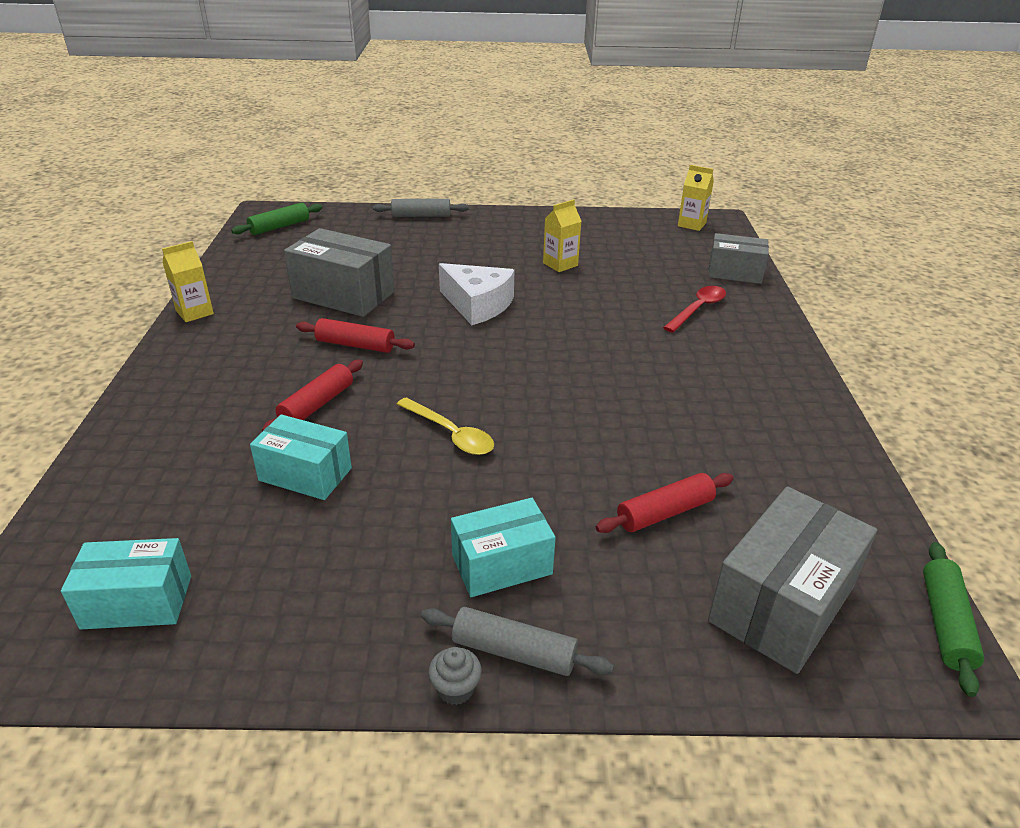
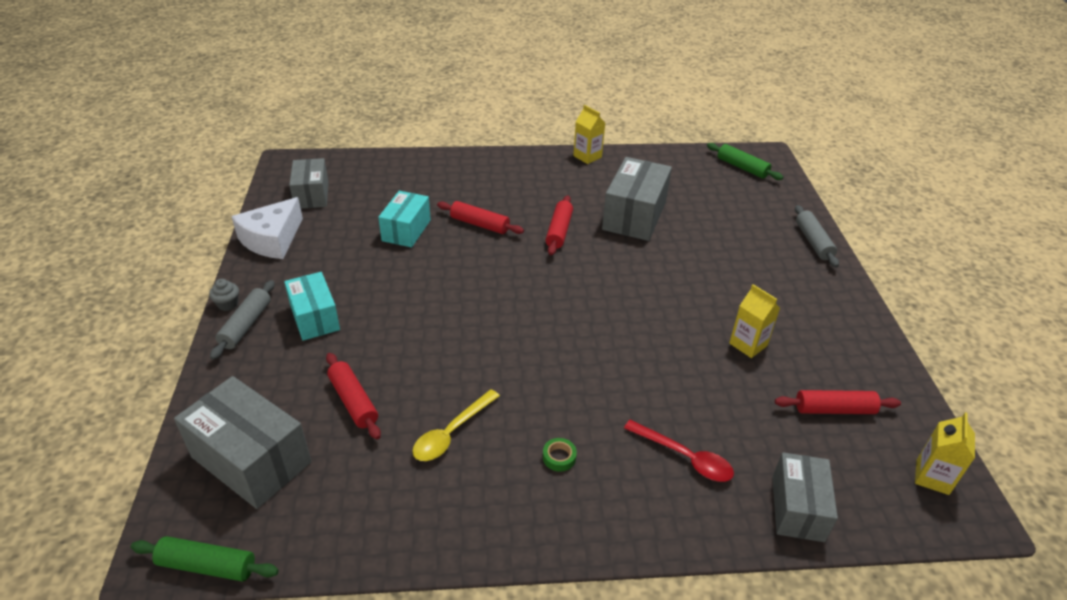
camera: 85 degrees right, 5 degrees up
turquoise box [61,538,191,630] -> grey box [289,158,329,209]
yellow spoon [397,397,494,455] -> yellow spoon moved to [412,389,500,461]
white cheese [439,263,514,325] -> white cheese moved to [231,197,303,259]
none -> green tape [543,438,577,472]
none -> red rolling pin [775,390,901,414]

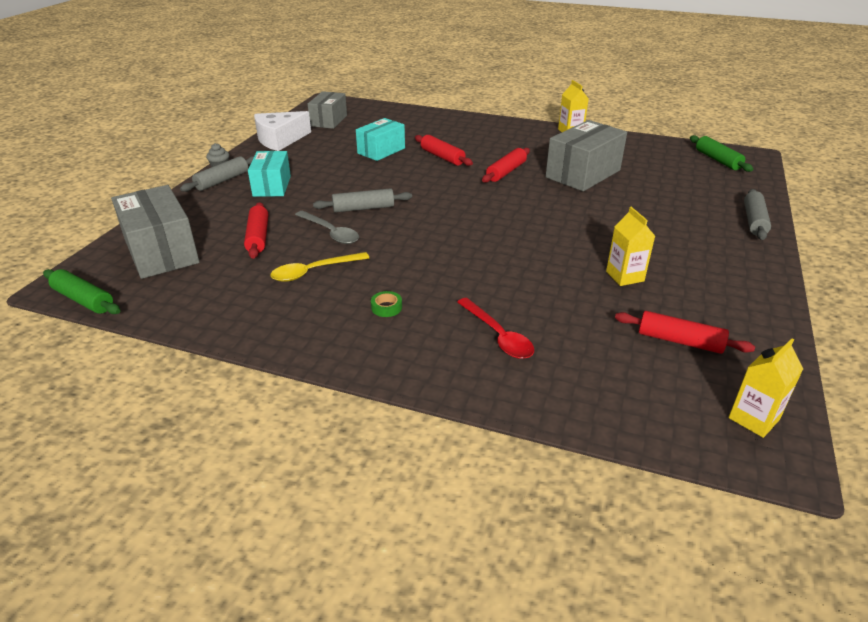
camera: 25 degrees right, 5 degrees down
grey box [772,452,838,542] -> none
none -> grey spoon [295,211,359,244]
none -> grey rolling pin [313,188,412,213]

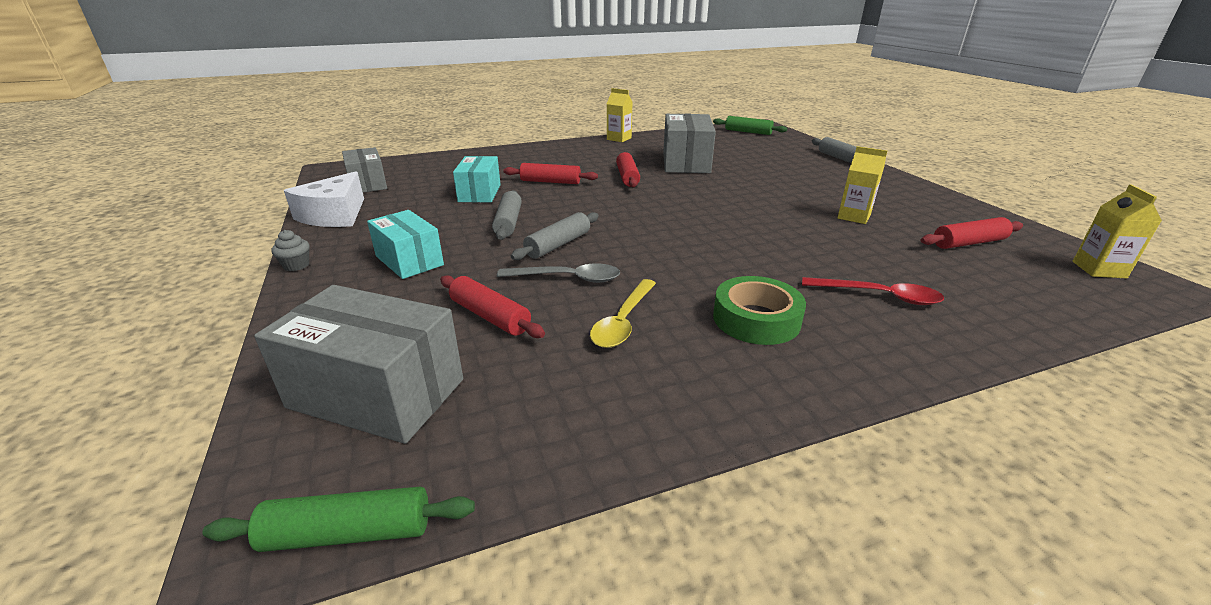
camera: 40 degrees left, 5 degrees down
grey rolling pin [180,156,254,192] -> grey rolling pin moved to [492,190,522,240]
green tape [371,291,402,317] -> green tape [713,276,806,345], size x2.17

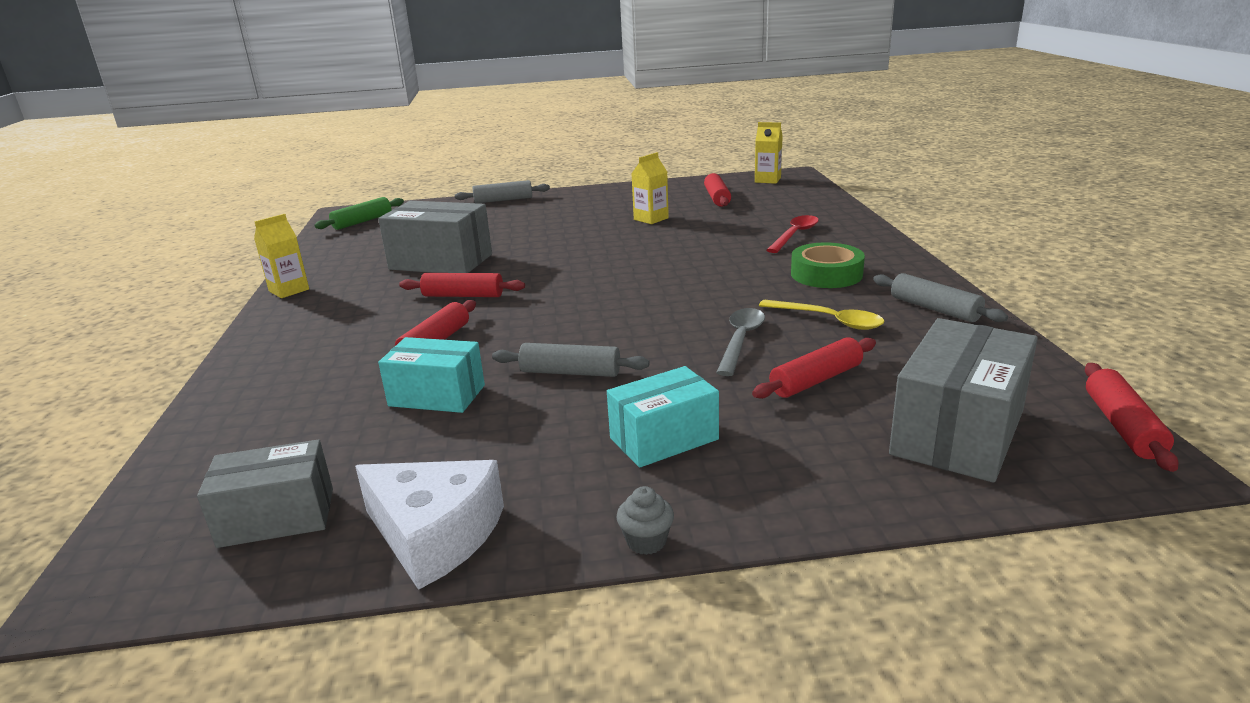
camera: 75 degrees left, 5 degrees down
green rolling pin [202,487,475,552] -> red rolling pin [1085,363,1179,472]
grey rolling pin [511,212,599,260] -> grey rolling pin moved to [873,273,1008,322]

